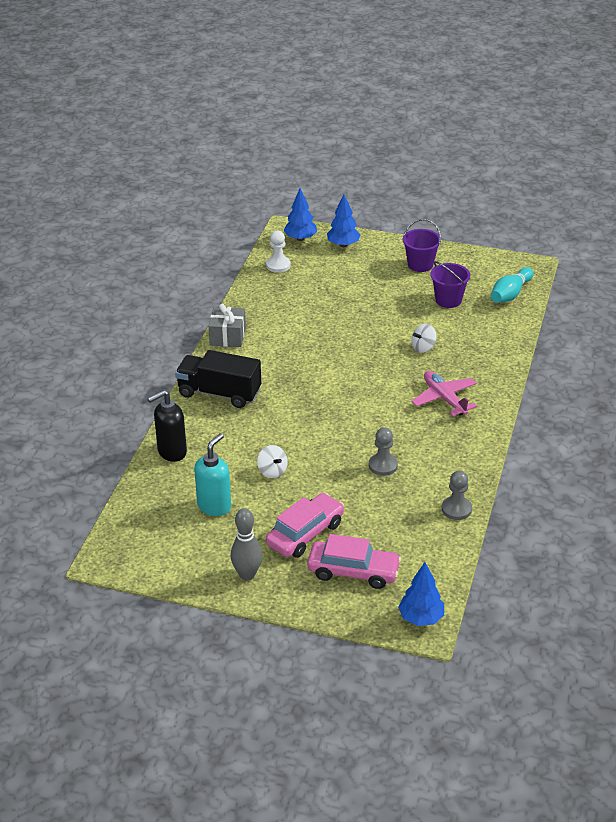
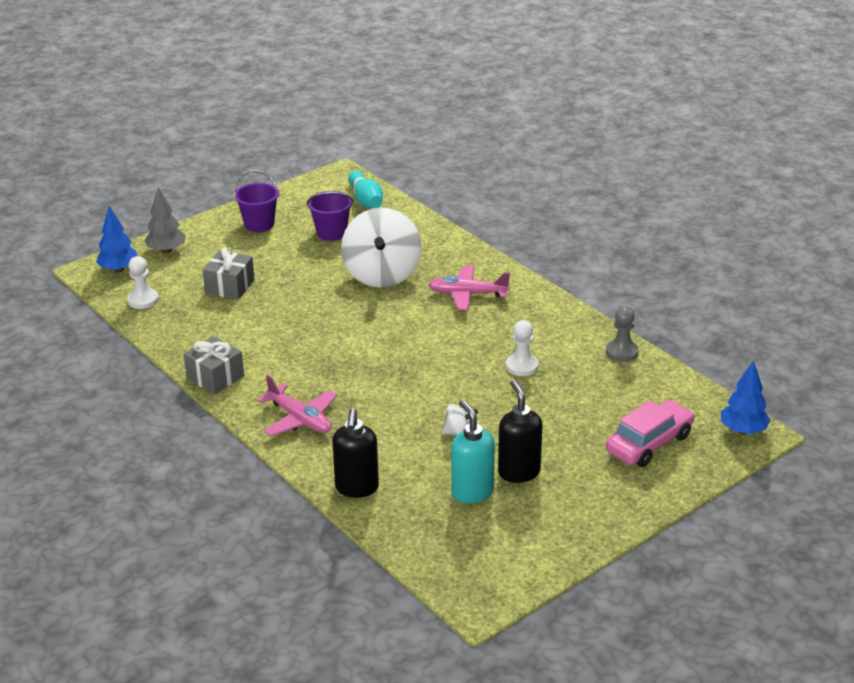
camera: 55 degrees left, 5 degrees down
black truck [175,350,261,408] -> pink plane [257,375,337,436]
grey bowling pin [231,508,262,581] -> none
pink car [266,493,344,558] -> none
blue tree [327,194,360,247] -> grey tree [144,188,186,253]
grey pawn [369,427,398,476] -> white pawn [506,320,539,376]
white spinning top [411,324,437,353] -> white spinning top [341,208,422,288], size x2.35
none -> grey gift [203,247,255,300]
none -> black soap dispenser [498,380,543,483]

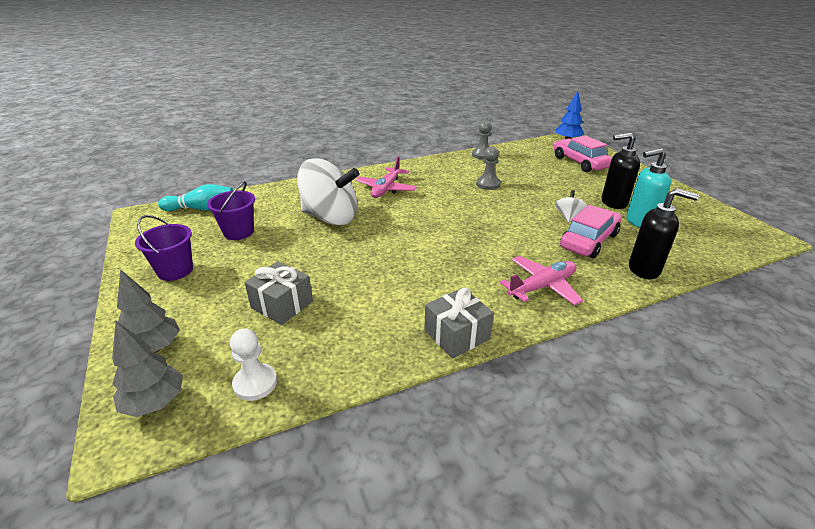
camera: 75 degrees left, 0 degrees up
blue tree [96,206,138,272] -> grey tree [112,321,183,417]
white pawn [506,320,539,376] -> grey pawn [476,146,501,190]
none -> pink car [560,205,622,258]

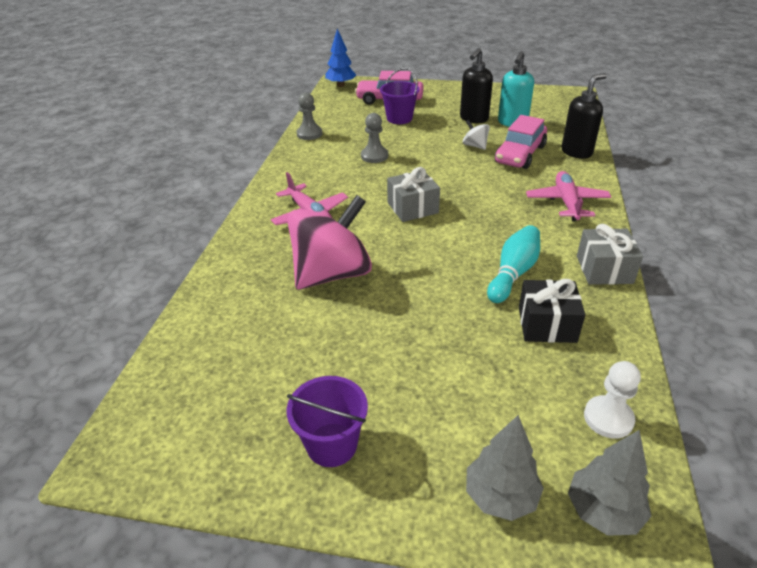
camera: 55 degrees left, 5 degrees up
turquoise bowling pin [158,184,234,211] -> turquoise bowling pin moved to [487,225,540,303]
purple bucket [207,181,255,240] -> purple bucket moved to [380,68,420,124]
grey gift [244,261,313,325] -> grey gift moved to [387,167,440,222]
white spinning top [297,158,359,225] -> pink spinning top [287,195,372,290]
pink car [560,205,622,258] -> pink car turned 135 degrees counterclockwise [495,115,547,169]
none -> black gift [519,279,585,343]

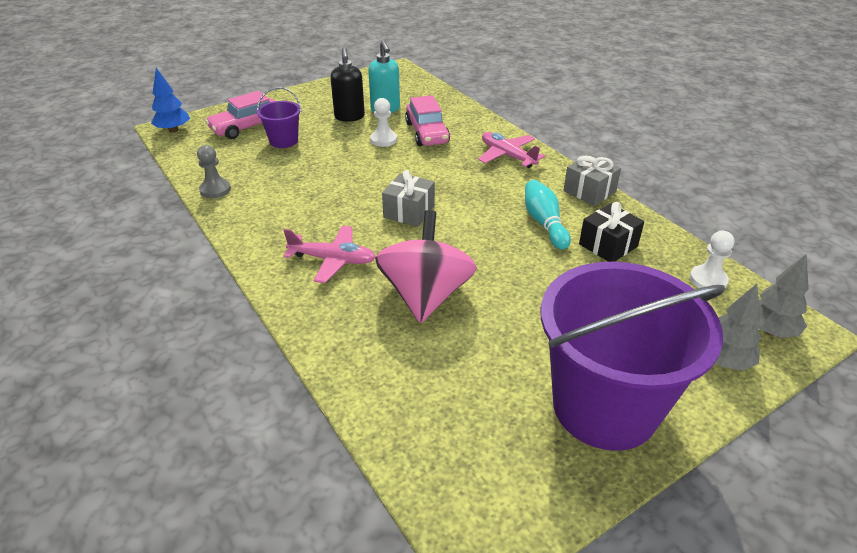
camera: 45 degrees left, 0 degrees up
purple bucket [286,376,368,467] -> purple bucket [541,262,725,451], size x2.26
grey pawn [361,113,388,163] -> none
white spinning top [463,120,490,150] -> white pawn [370,98,397,147]
black soap dispenser [562,73,607,159] -> none

